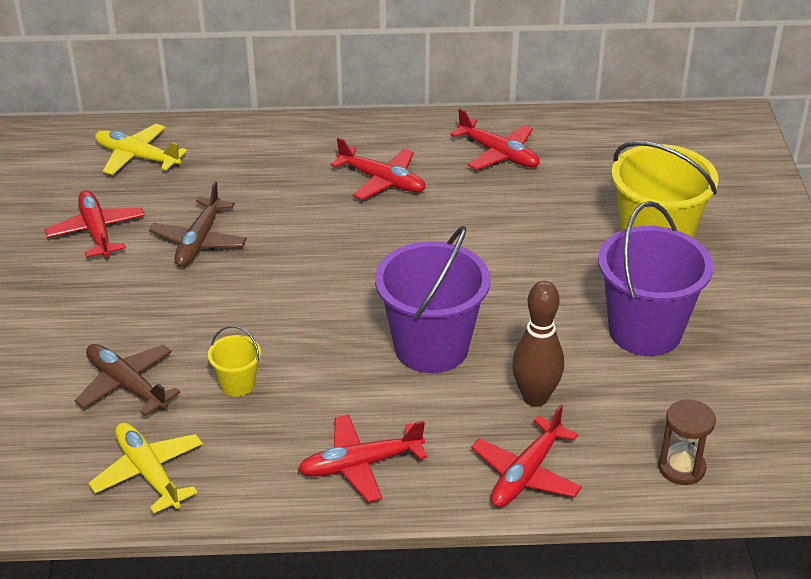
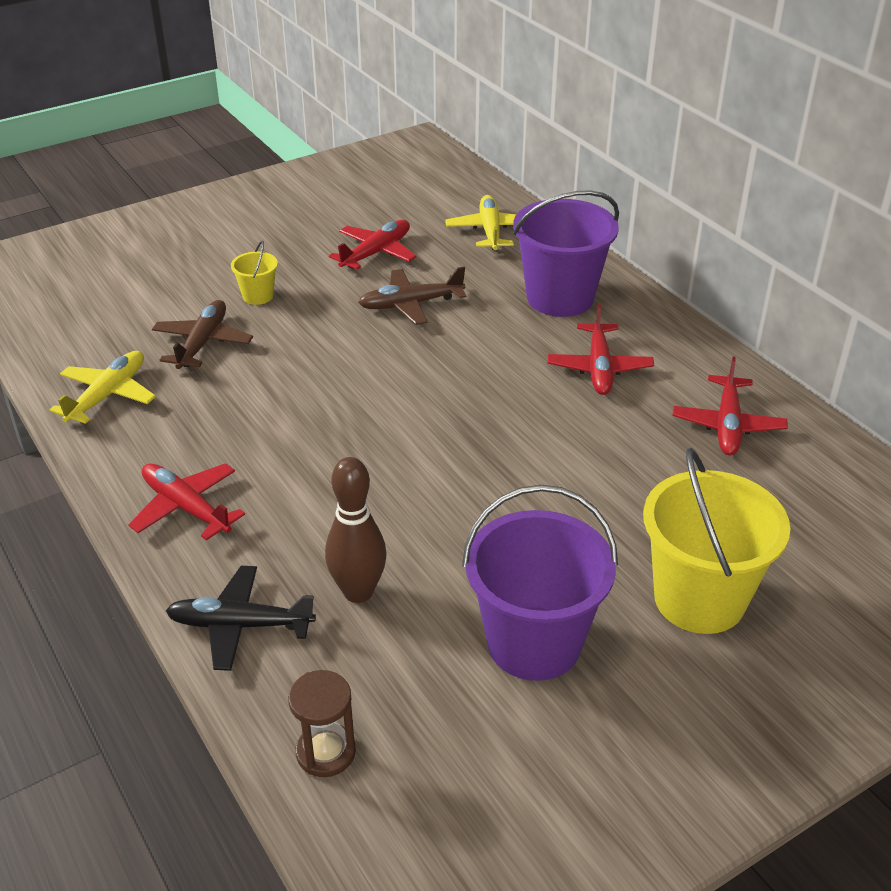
camera: 60 degrees right, 0 degrees up
yellow bucket [208,325,261,397] -> yellow bucket moved to [231,241,278,305]
purple bucket [375,226,491,373] -> purple bucket moved to [513,190,619,317]
red plane [471,405,582,507] -> black plane [166,566,316,671]

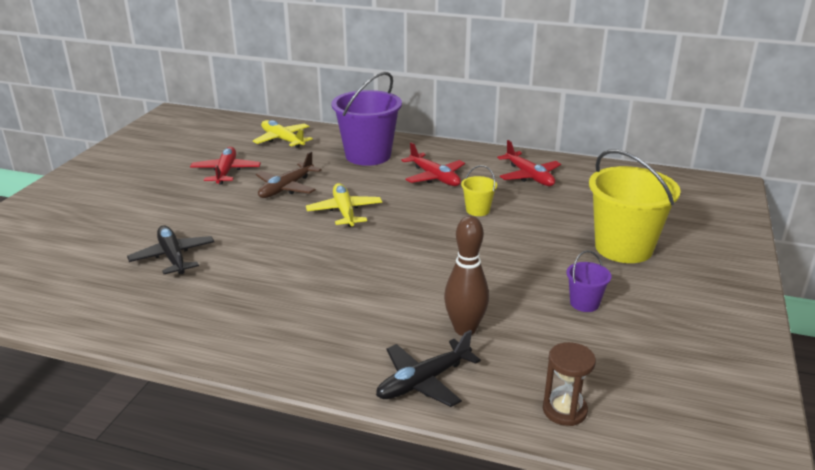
camera: 40 degrees left, 10 degrees down
yellow plane [50,351,156,424] -> yellow plane moved to [306,183,382,227]
red plane [128,463,245,541] -> none
brown plane [152,300,253,369] -> black plane [127,226,214,274]
yellow bucket [231,241,278,305] -> yellow bucket moved to [461,165,497,216]
purple bucket [462,485,618,681] -> purple bucket [566,250,612,312], size x0.46

